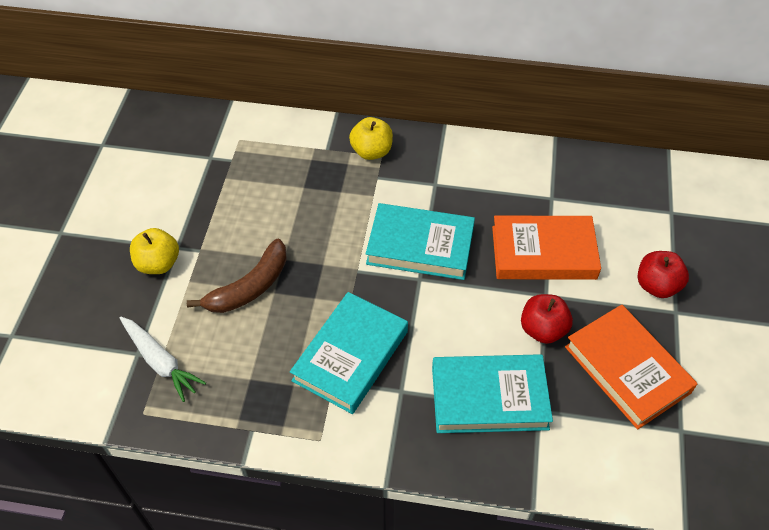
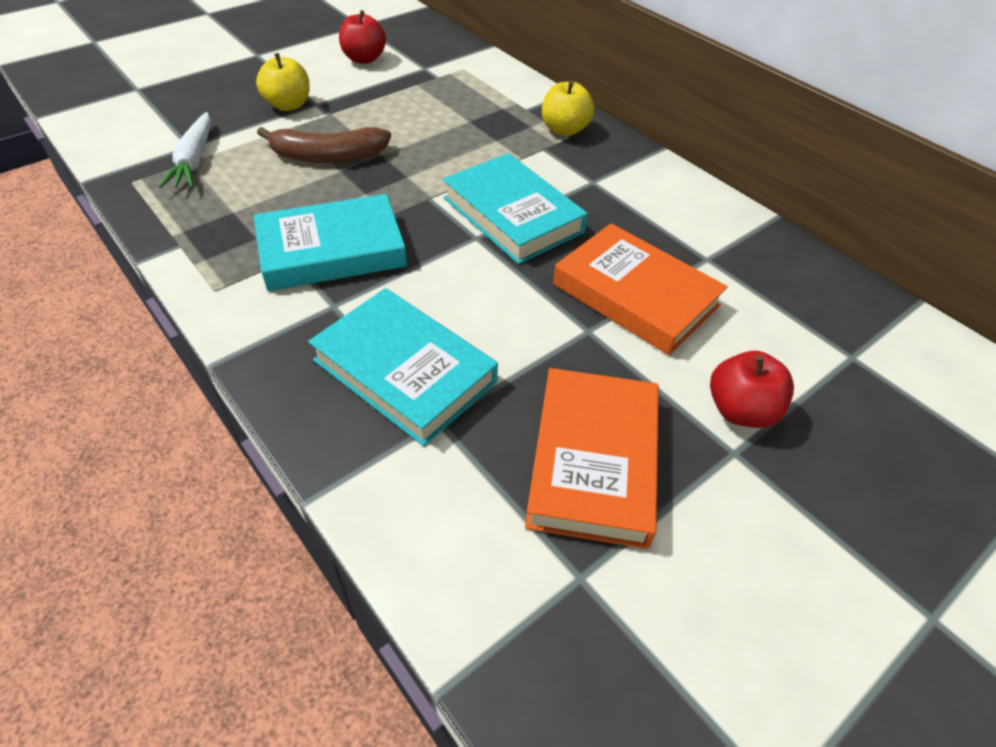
camera: 40 degrees right, 5 degrees down
red apple [521,294,573,344] -> red apple moved to [339,10,386,64]

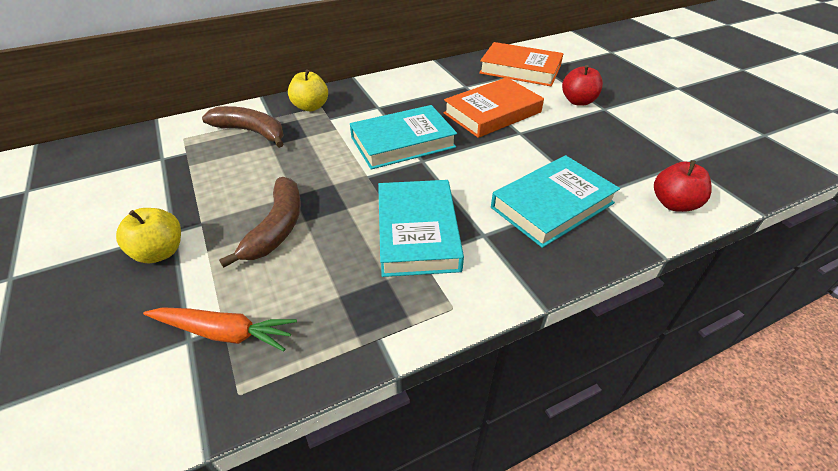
camera: 75 degrees left, 5 degrees down
white carrot [159,112,211,188] -> orange carrot [143,307,297,351]
red apple [339,10,386,64] -> red apple moved to [654,160,712,212]
orange book [525,368,659,549] -> orange book moved to [479,42,563,86]
none -> brown banana [202,106,284,148]

